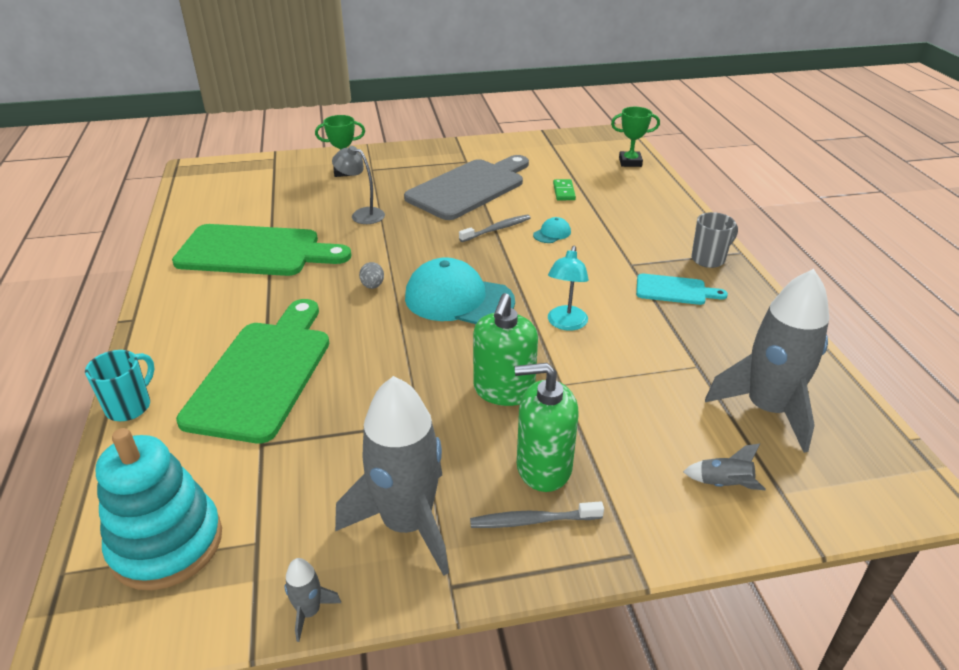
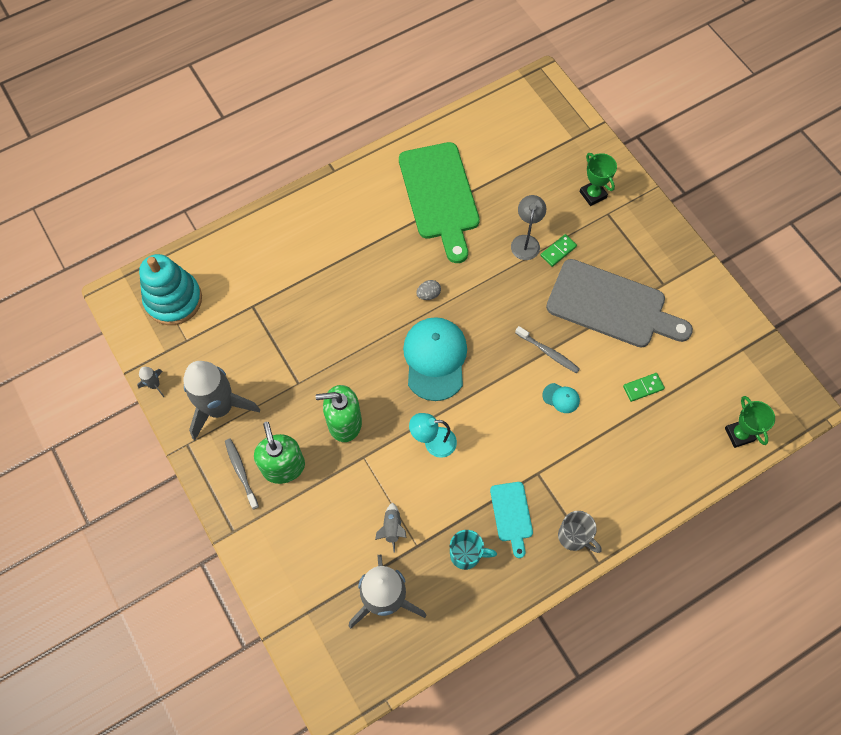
camera: 70 degrees right, 30 degrees up
turquoise mug [85,350,154,421] -> turquoise mug moved to [450,530,497,570]
green cutting board [176,299,329,443] -> none
grey rocket [683,444,766,490] -> grey rocket moved to [375,502,406,553]
none -> green domino [541,234,577,267]

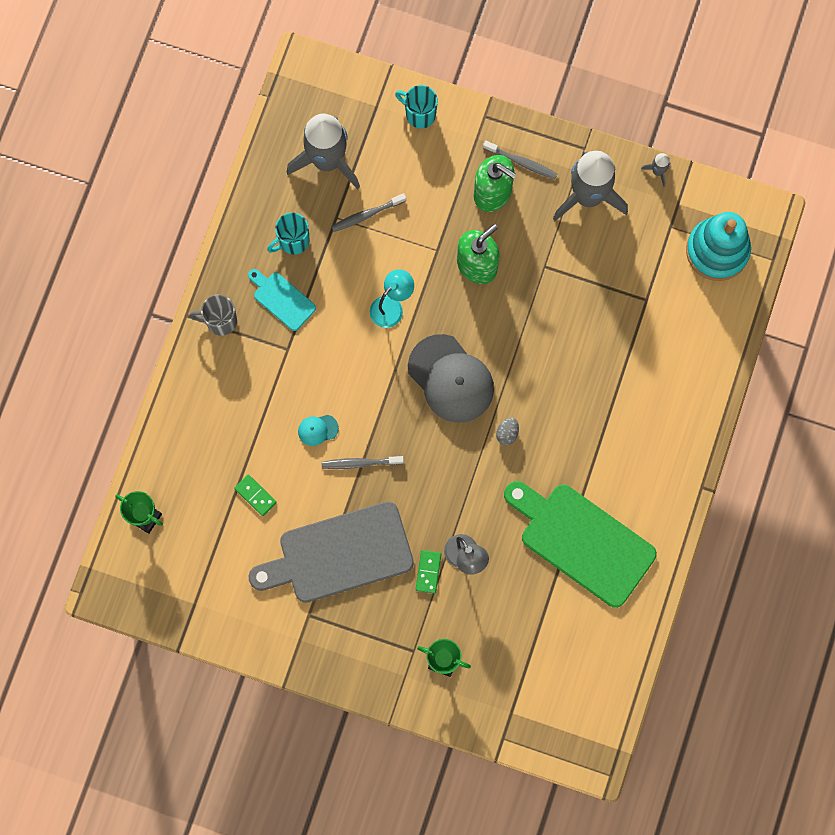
camera: 140 degrees right, 10 degrees up
grey rocket [375,502,406,553] -> grey toothbrush [331,193,406,232]
turquoise cap [403,317,467,401] -> grey cap [408,334,494,423]
green domino [623,373,665,402] -> green domino turned 75 degrees counterclockwise [234,475,277,516]
none -> turquoise mug [395,85,438,128]

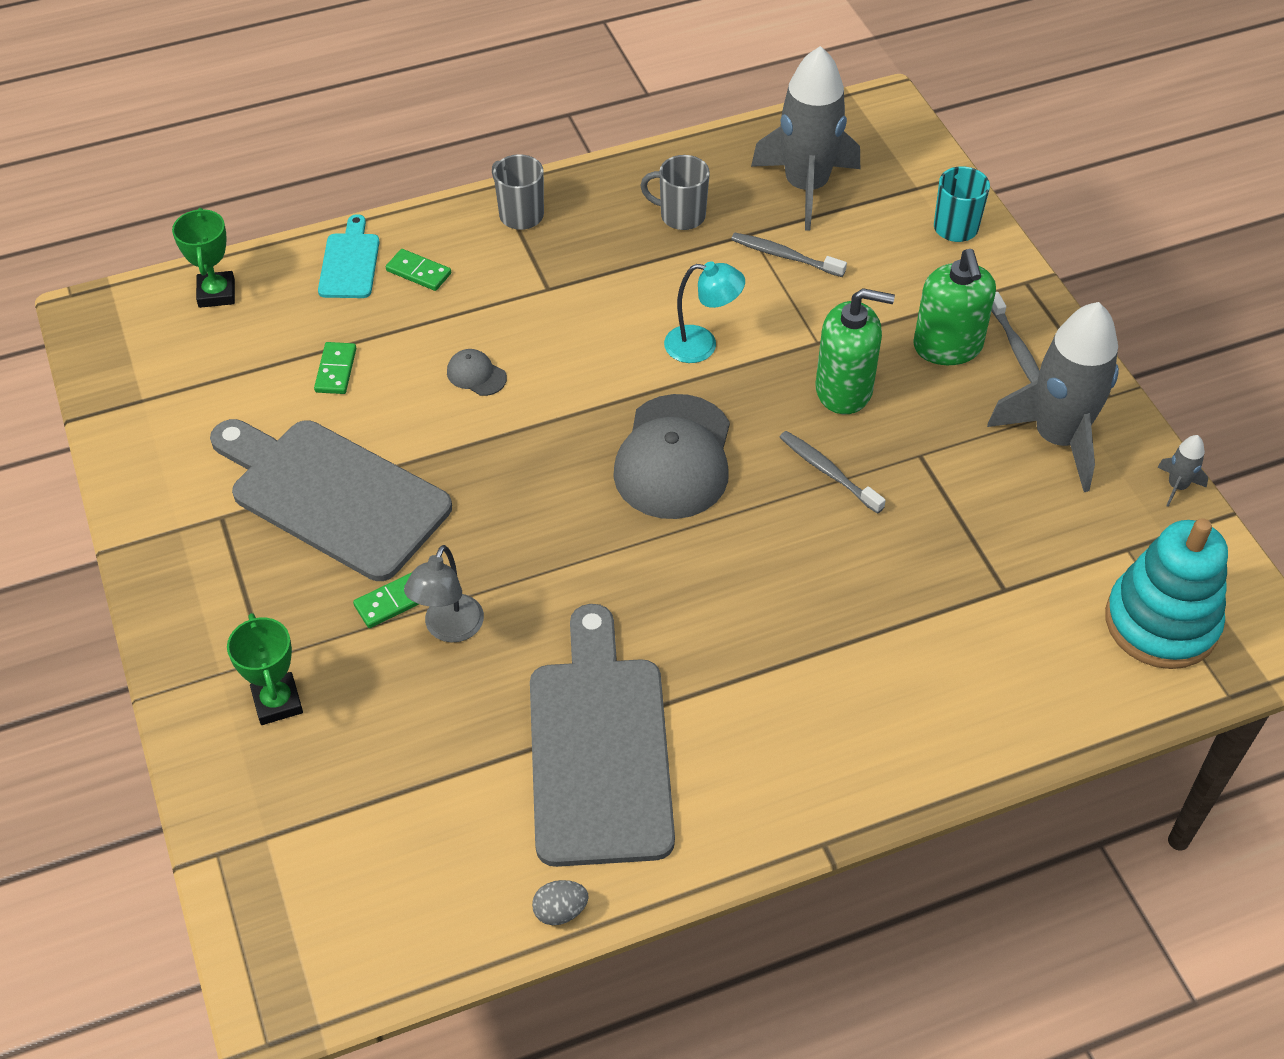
camera: 50 degrees right, 25 degrees down
turquoise cutting board [248,269,316,331] -> turquoise cutting board moved to [318,214,379,298]
turquoise mug [267,213,309,255] -> grey mug [640,155,710,230]
turquoise cap [298,415,339,446] -> grey cap [447,349,507,396]
grey toothbrush [322,456,404,469] -> grey toothbrush moved to [780,431,886,514]
grey egg [496,417,519,445] -> grey egg moved to [532,880,589,925]
green cutting board [504,481,657,608] -> grey cutting board [530,604,675,867]
none -> green domino [386,249,451,291]

